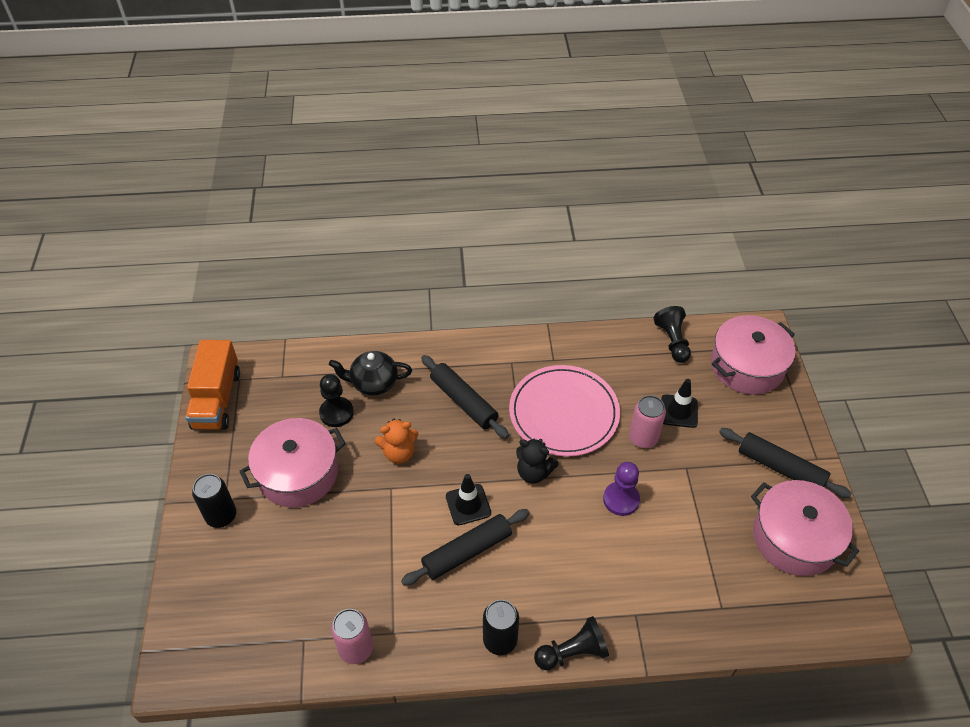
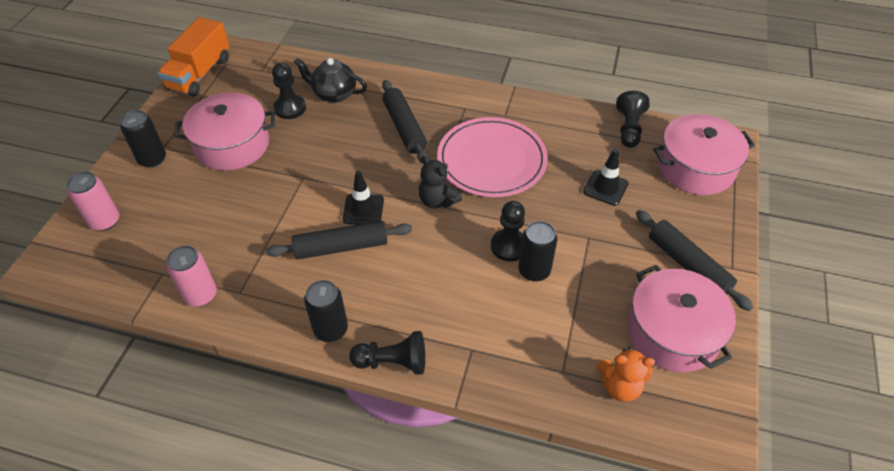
camera: 20 degrees right, 0 degrees up
orange teddy bear [374,418,418,464] -> orange teddy bear moved to [597,346,655,402]
purple pawn [603,462,640,516] -> black pawn [491,201,525,261]
pink can [629,395,666,448] -> pink can moved to [66,172,119,231]
none -> black can [518,221,557,281]

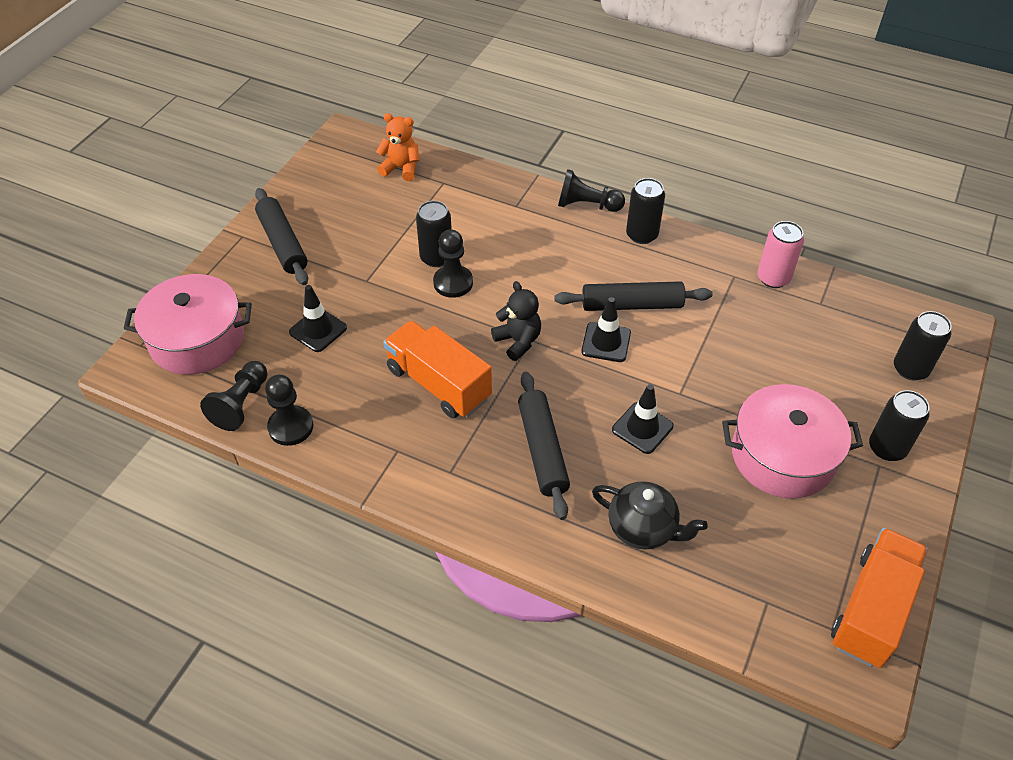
camera: 170 degrees left, 0 degrees up
pink can [66,172,119,231] -> black can [894,311,952,381]
black pawn [272,63,306,119] -> black pawn moved to [265,375,313,446]
pink plate [437,117,548,197] -> orange truck [383,320,492,418]
pink pot [627,265,736,372] -> none
none -> black traffic cone [612,384,674,454]

